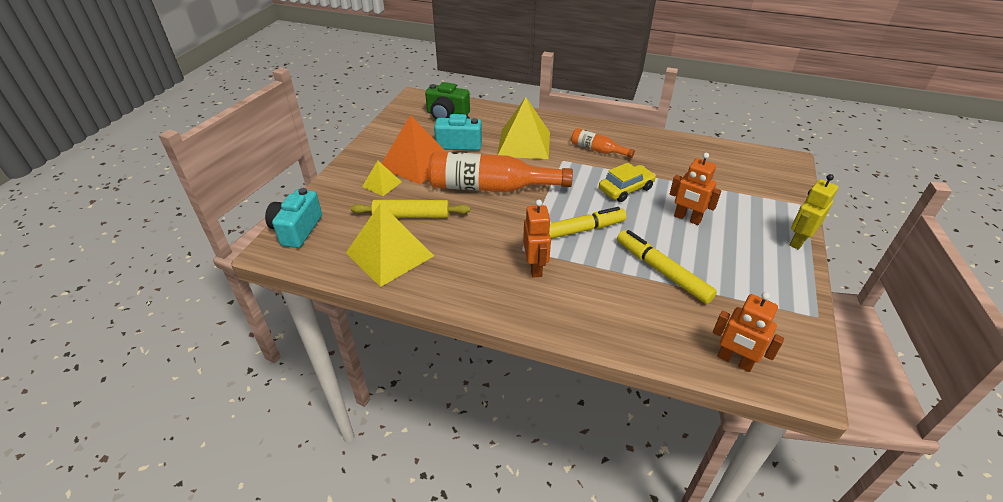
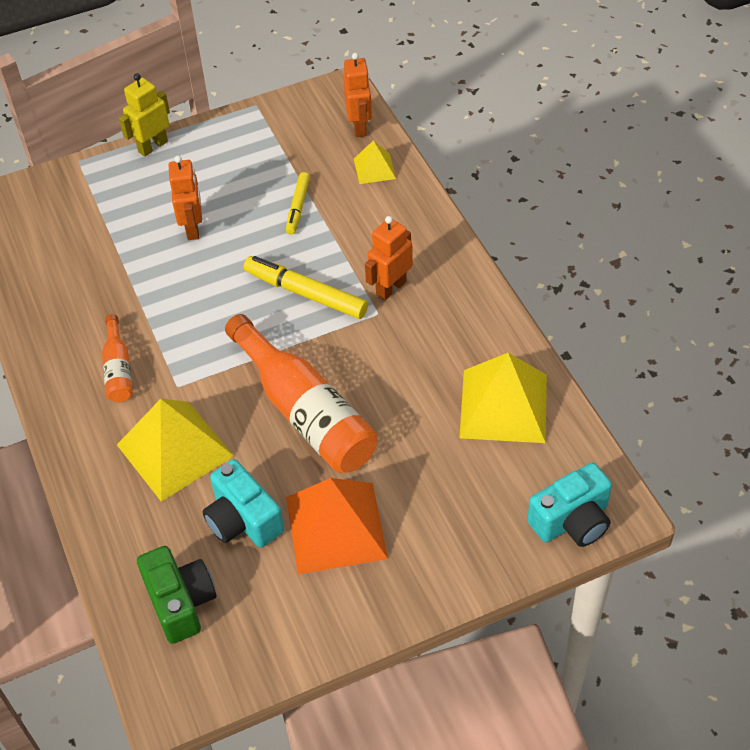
camera: 130 degrees left, 10 degrees up
yellow rolling pin [351,200,470,218] -> none
yellow pyramid [362,161,401,196] -> yellow pyramid moved to [354,140,396,184]
yellow car [599,163,656,202] -> none
yellow marker [617,230,717,304] -> yellow marker [286,172,310,234], size x0.61
yellow robot [790,174,838,250] -> yellow robot turned 135 degrees clockwise [119,73,170,157]

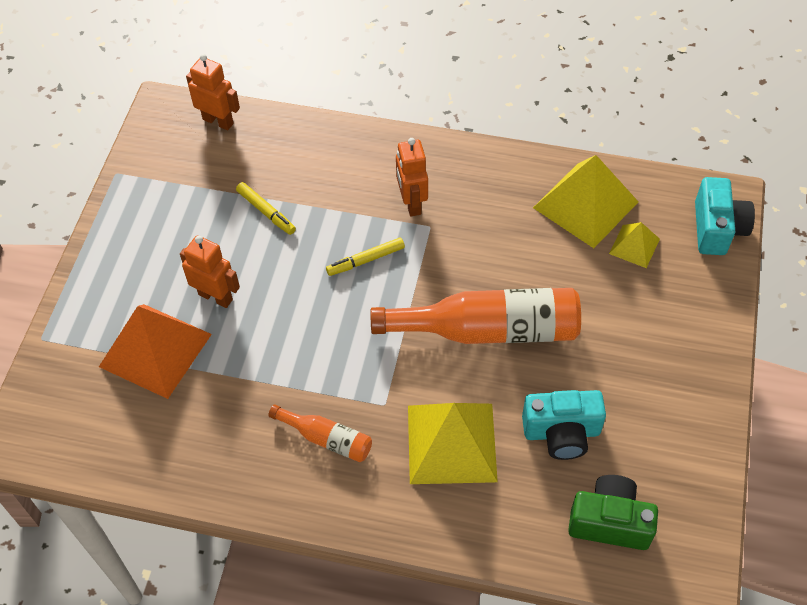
camera: 55 degrees left, 5 degrees up
yellow robot [119,73,170,157] -> none
yellow marker [244,256,368,319] -> yellow marker [326,237,405,276], size x0.61
orange pyramid [286,478,388,574] -> orange pyramid moved to [99,304,212,399]
yellow pyramid [354,140,396,184] -> yellow pyramid moved to [609,222,660,268]

